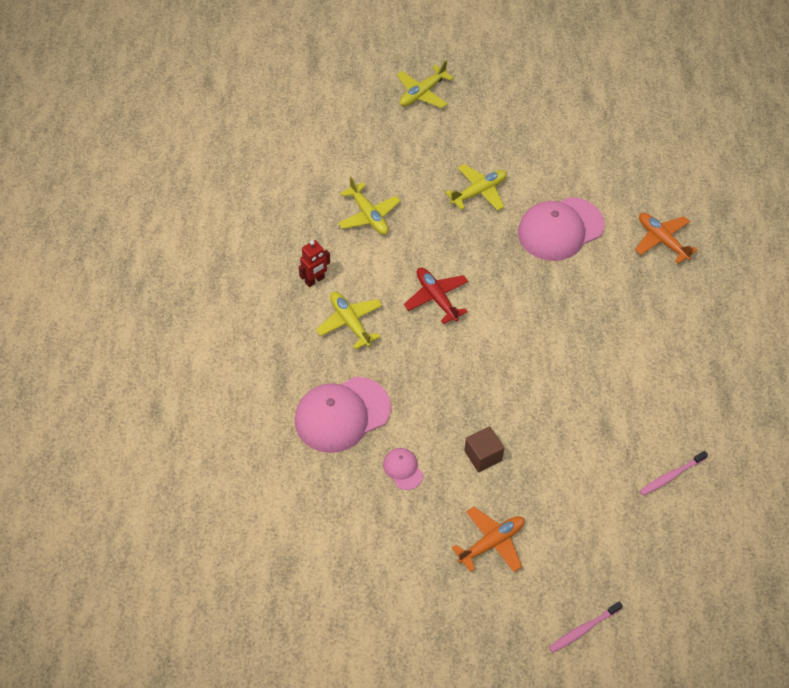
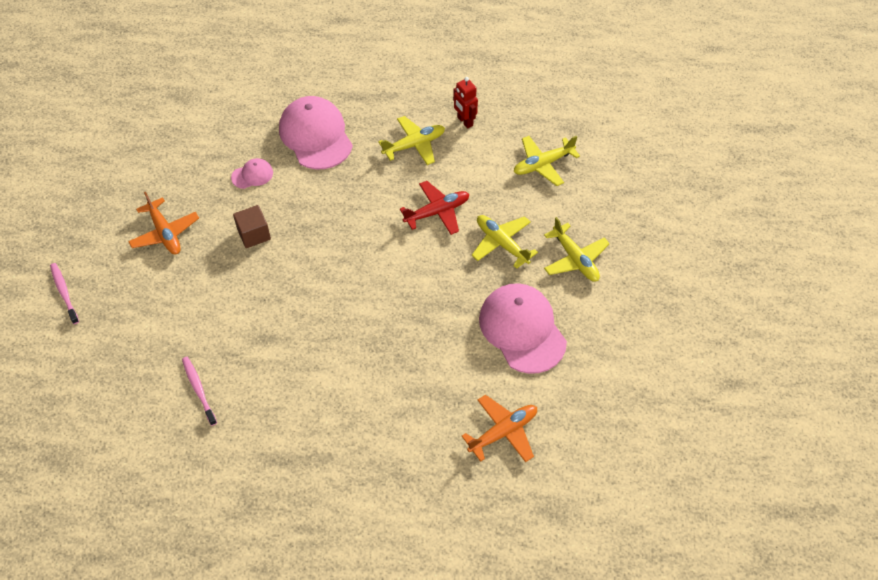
camera: 95 degrees right, 0 degrees up
yellow plane [397,60,453,108] -> yellow plane moved to [472,215,538,269]

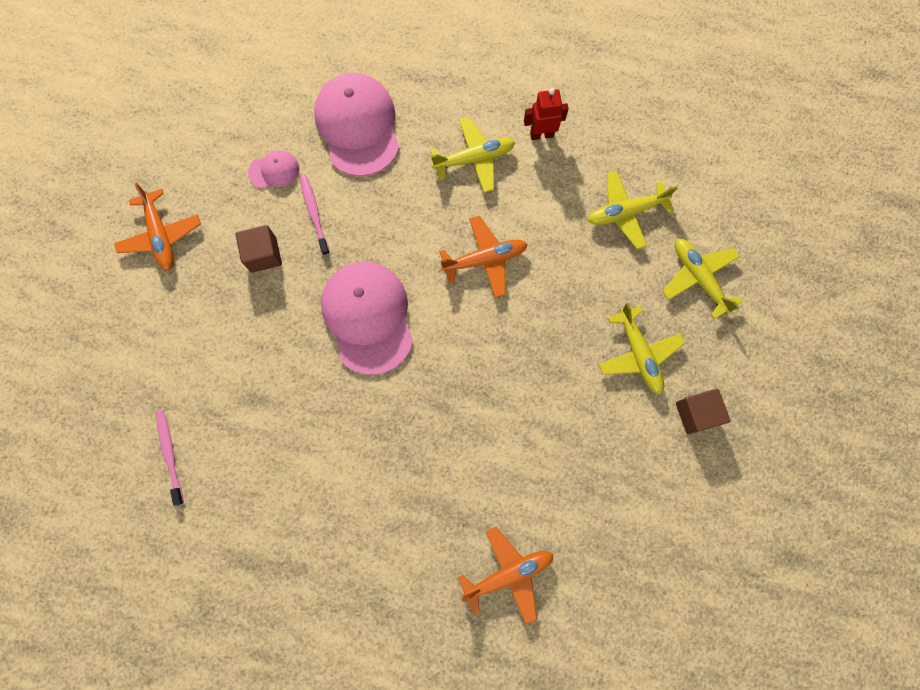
camera: 10 degrees right, 20 degrees up
pink toothbrush [50,263,79,324] -> pink toothbrush moved to [299,174,330,255]
red plane [400,181,469,235] -> orange plane [440,216,528,298]
red robot [453,77,478,129] -> red robot turned 105 degrees clockwise [524,88,569,140]
yellow plane [472,215,538,269] -> yellow plane moved to [662,239,743,319]
pink cap [479,283,567,374] -> pink cap moved to [321,261,413,375]
none -> brown cube [676,389,731,434]

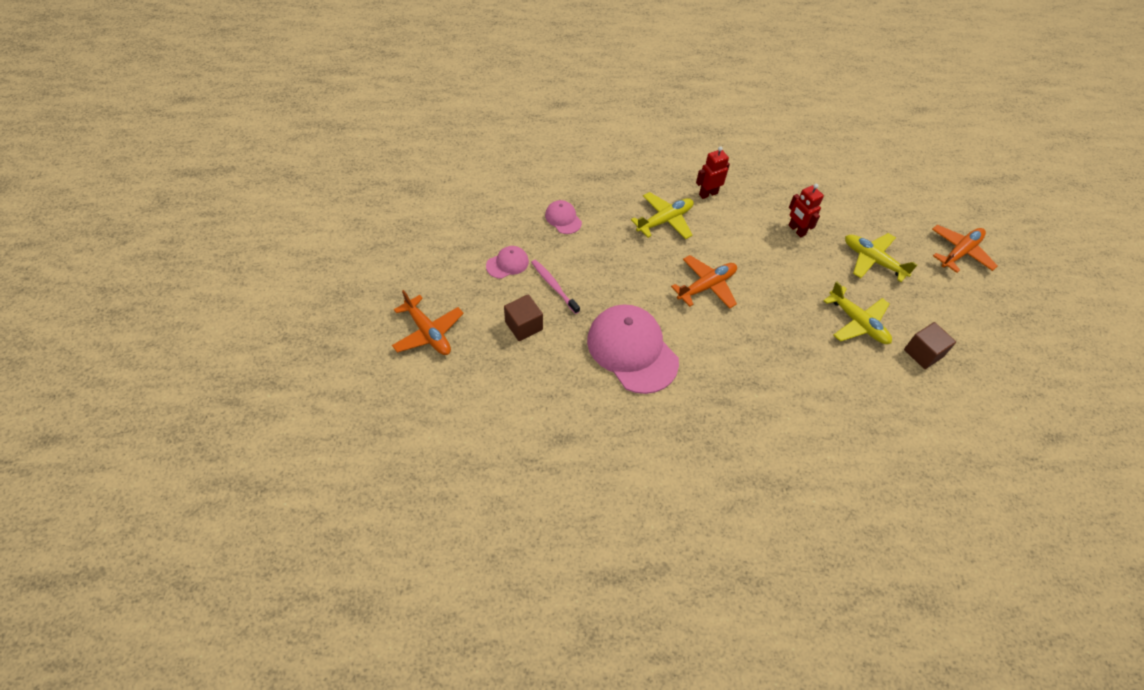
camera: 20 degrees left, 20 degrees down
pink toothbrush [156,410,184,506] -> none
pink cap [314,72,399,177] -> pink cap [545,200,582,234], size x0.46
orange plane [458,526,553,624] -> orange plane moved to [932,225,998,273]
yellow plane [588,170,678,249] -> red robot [788,184,824,238]

